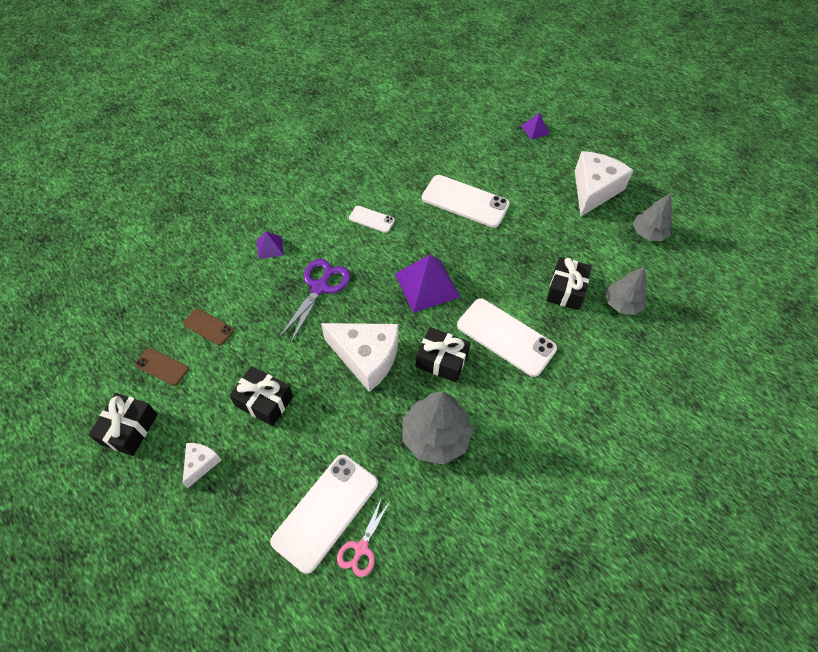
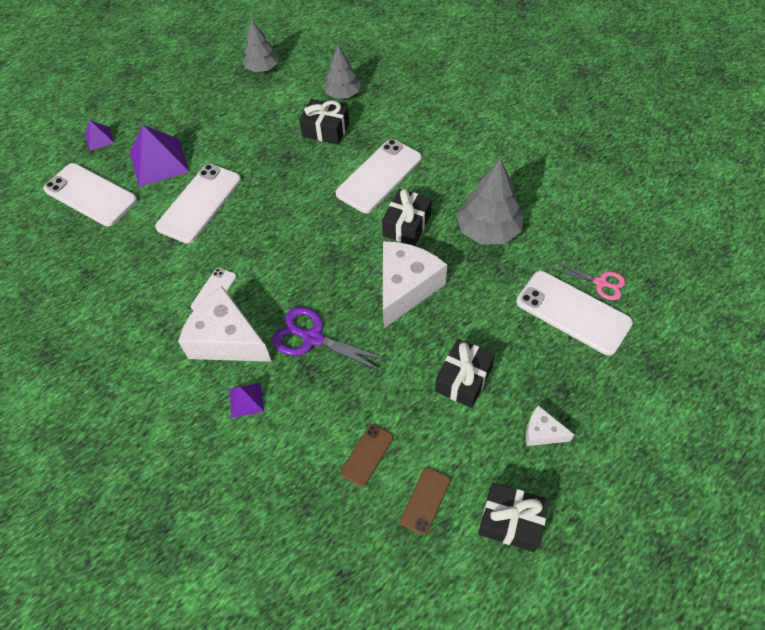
camera: 85 degrees left, 0 degrees up
purple pyramid [395,255,460,313] -> purple pyramid moved to [130,125,189,187]
white cheese [575,151,634,216] -> white cheese moved to [178,286,272,362]
none -> white phone [43,163,137,226]

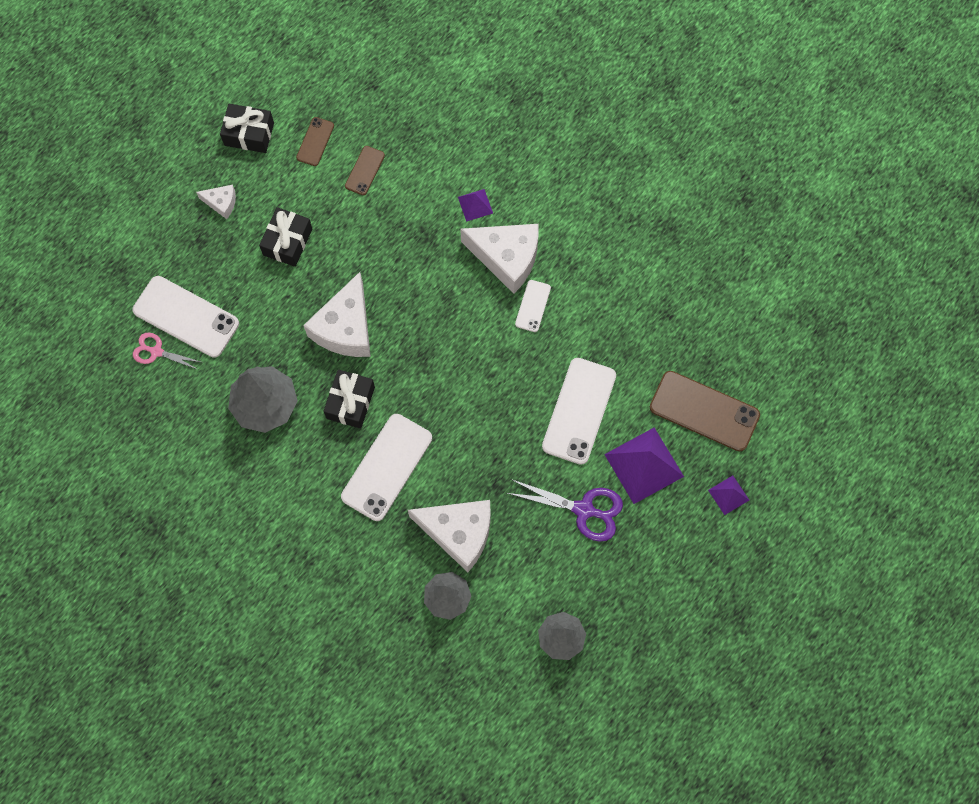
camera: 170 degrees right, 15 degrees up
white phone [43,163,137,226] -> brown phone [650,371,760,451]
purple scissors [272,307,391,372] -> purple scissors moved to [507,479,623,542]
black gift [299,99,349,145] -> white cheese [408,500,491,572]

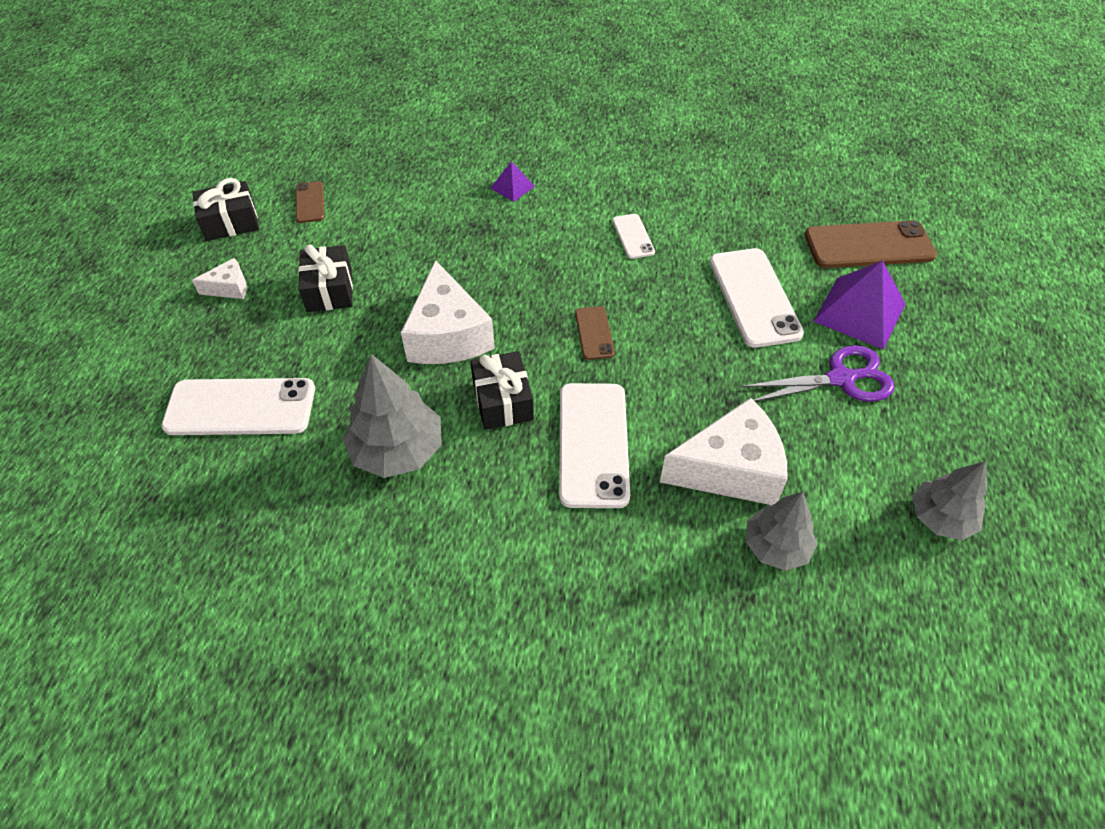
camera: 30 degrees left, 20 degrees down
pink scissors [133,333,201,370] -> none
brown phone [345,146,385,195] -> brown phone moved to [575,306,615,360]
white cheese [460,224,539,294] -> none
purple pyramid [708,476,749,515] -> none

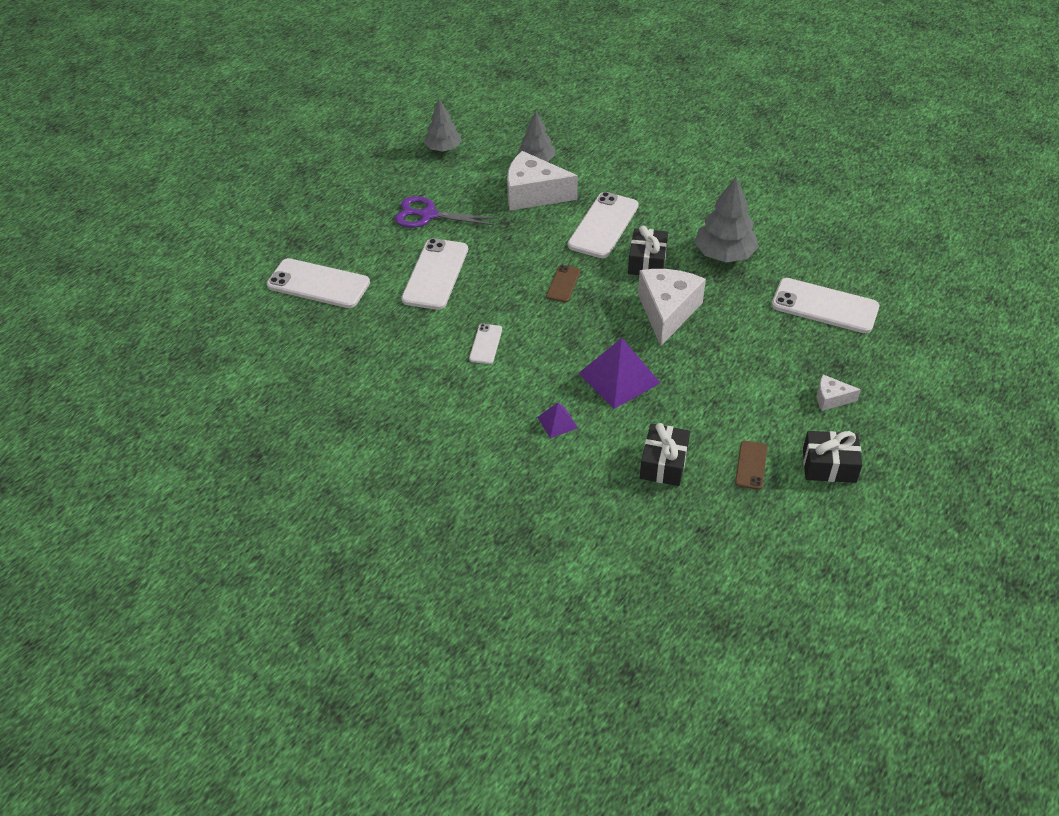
camera: 155 degrees left, 5 degrees down
black gift [298,244,353,312] -> black gift moved to [640,423,690,486]
brown phone [805,220,937,268] -> white phone [267,258,370,308]
purple pyramid [813,260,905,350] -> purple pyramid moved to [578,338,660,409]

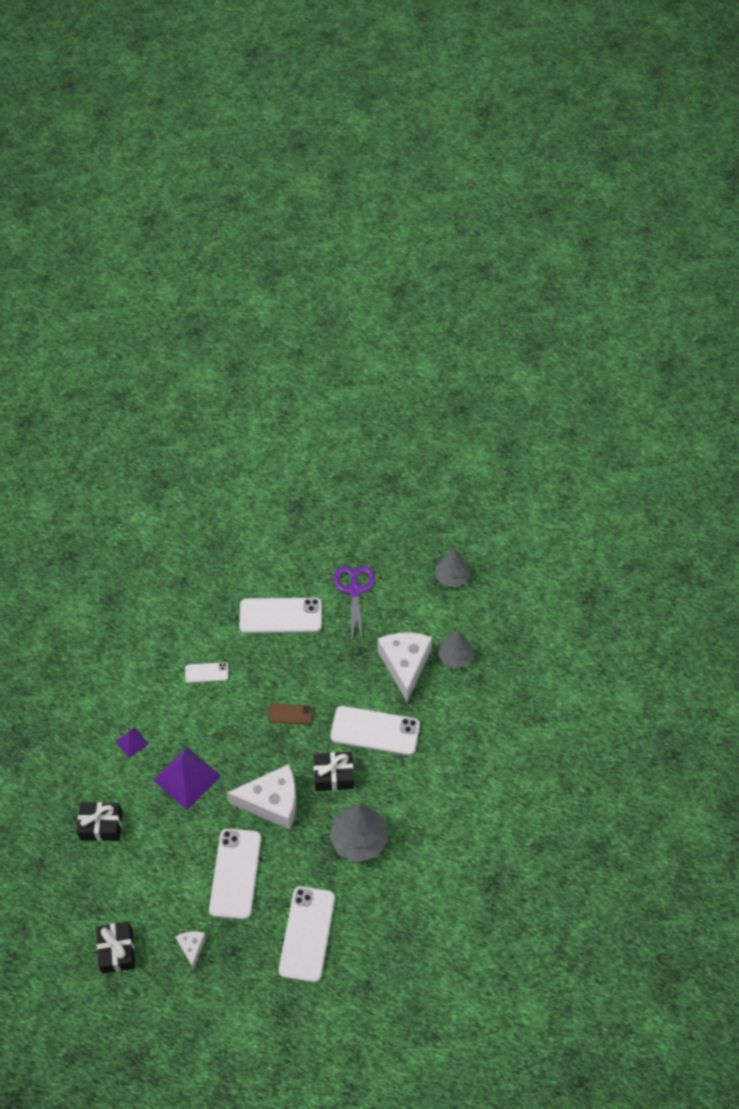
camera: 75 degrees right, 10 degrees up
white phone [267,258,370,308] -> white phone moved to [209,828,261,920]
brown phone [735,441,767,490] -> none

